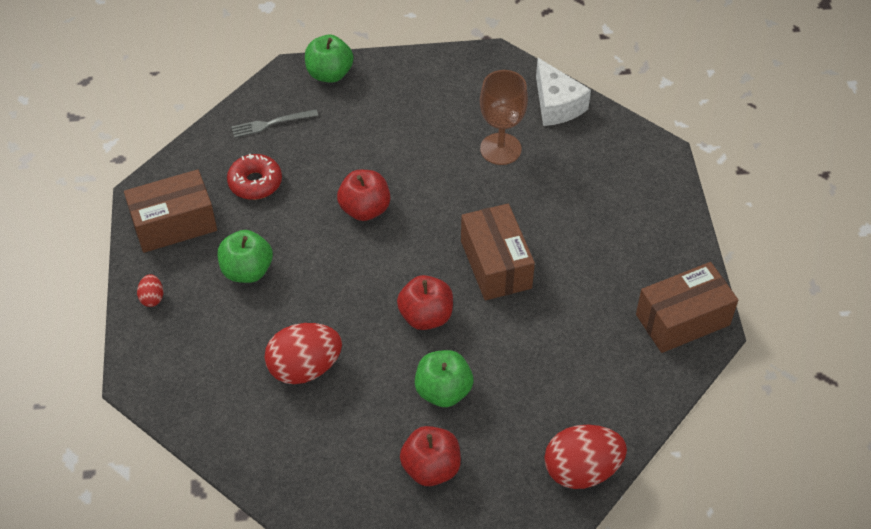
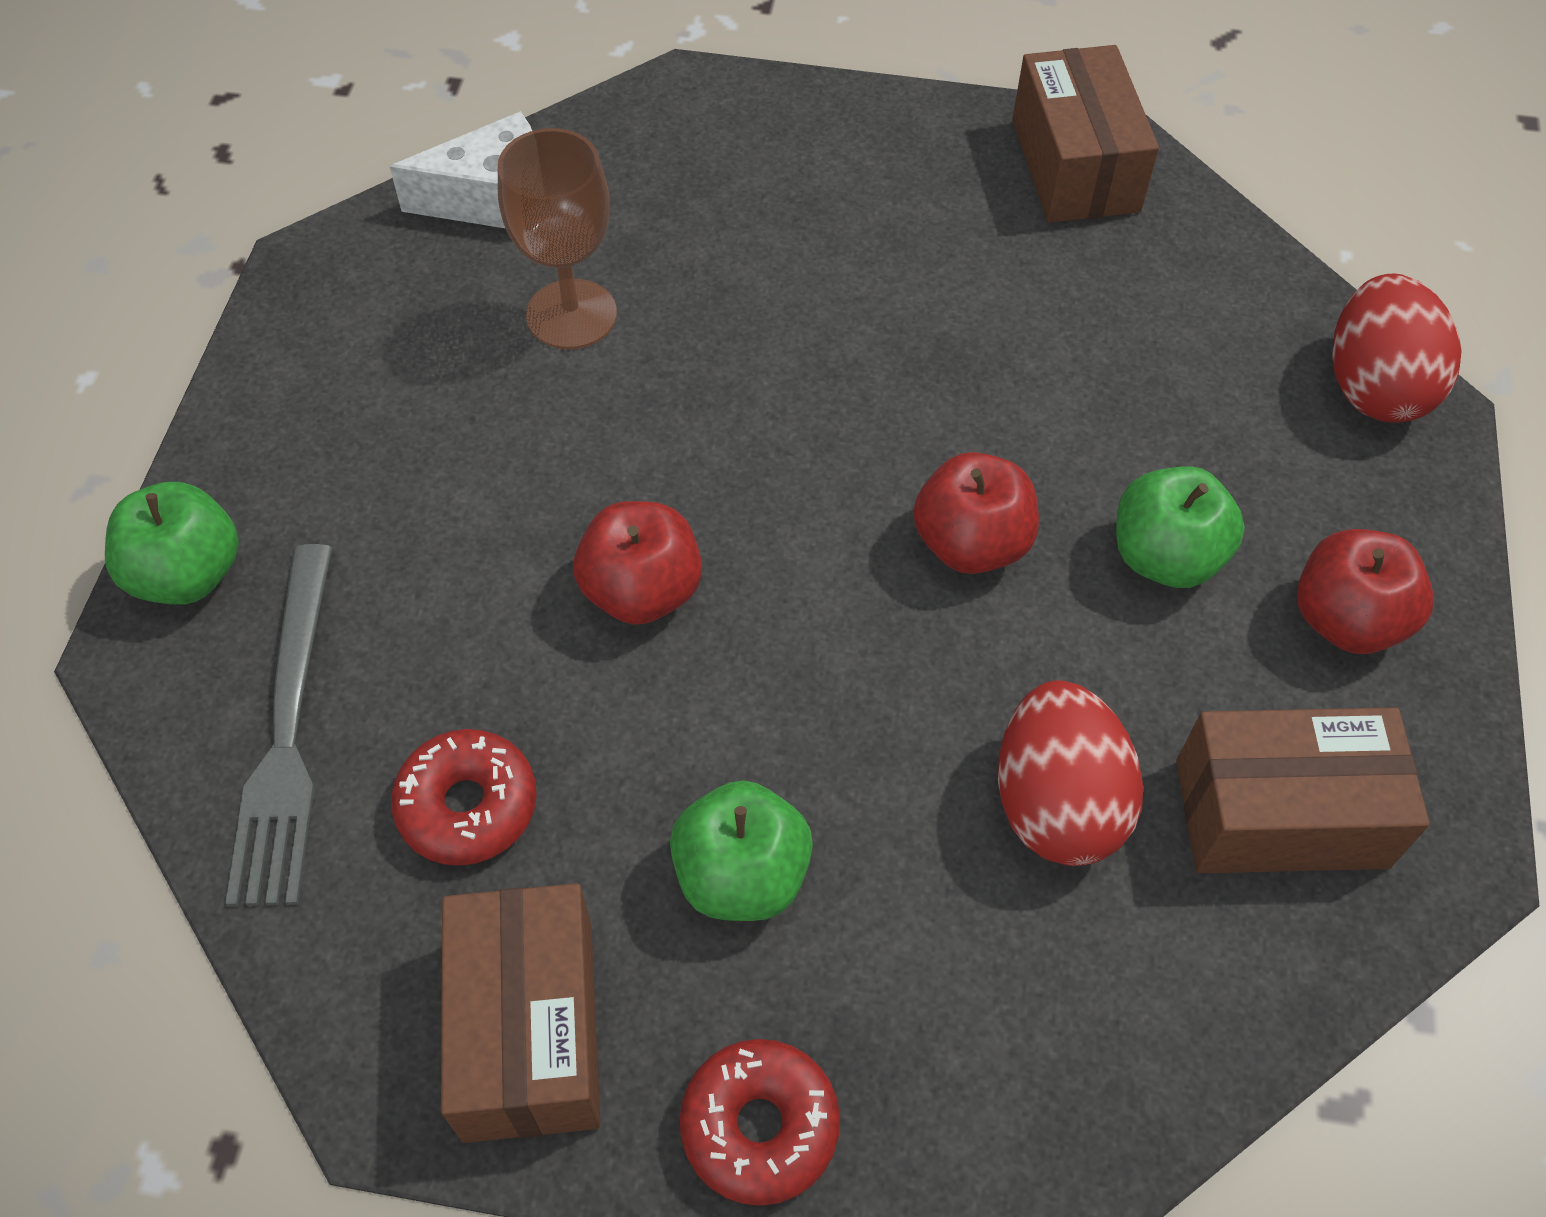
camera: 75 degrees left, 5 degrees up
red egg [137,274,163,307] -> red donut [679,1039,840,1206]
grey fork [231,109,318,138] -> grey fork [225,544,332,906], size x1.75
brown box [461,204,535,300] -> brown box moved to [1176,707,1430,873]

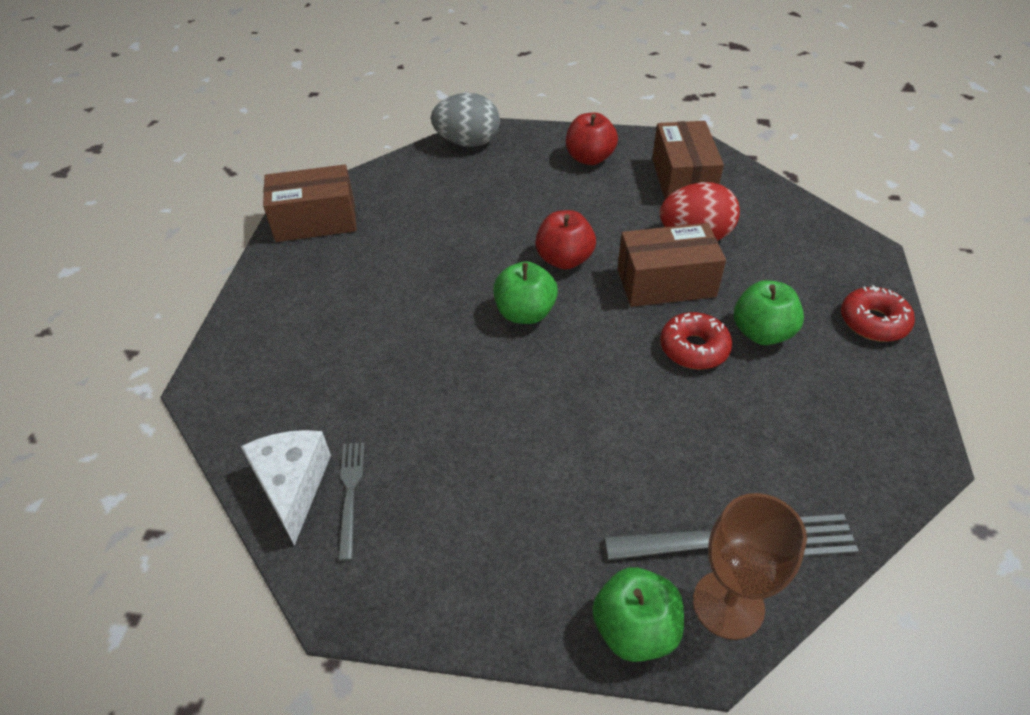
camera: 90 degrees left, 10 degrees down
red donut [391,729,537,866] -> red donut moved to [660,312,732,369]
brown box [441,883,601,1143] -> brown box moved to [618,223,726,307]
brown goblet [498,128,617,350] -> brown goblet moved to [693,493,807,640]
red apple [573,501,702,625] -> none
green apple [1116,466,1245,588] -> green apple moved to [493,261,558,324]
red egg [1332,273,1462,423] -> grey egg [431,93,500,147]
none -> grey fork [338,442,365,561]

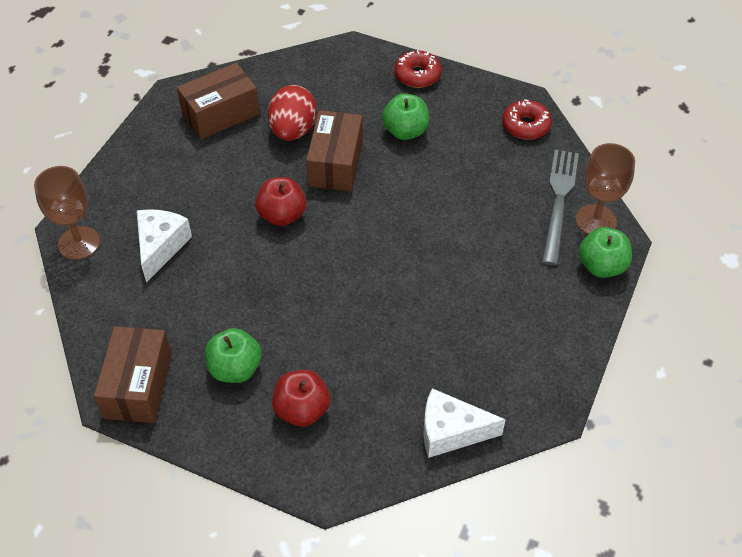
camera: 75 degrees left, 5 degrees up
grey fork [338,442,365,561] -> none
grey egg [431,93,500,147] -> brown goblet [34,166,100,260]
green apple [493,261,558,324] -> green apple moved to [205,328,262,383]
red apple [566,113,618,165] -> red apple moved to [272,370,330,427]
brown box [652,121,724,199] -> brown box turned 45 degrees counterclockwise [177,63,260,139]
red donut [660,312,732,369] -> red donut moved to [502,99,552,140]
none -> white cheese [137,209,192,283]

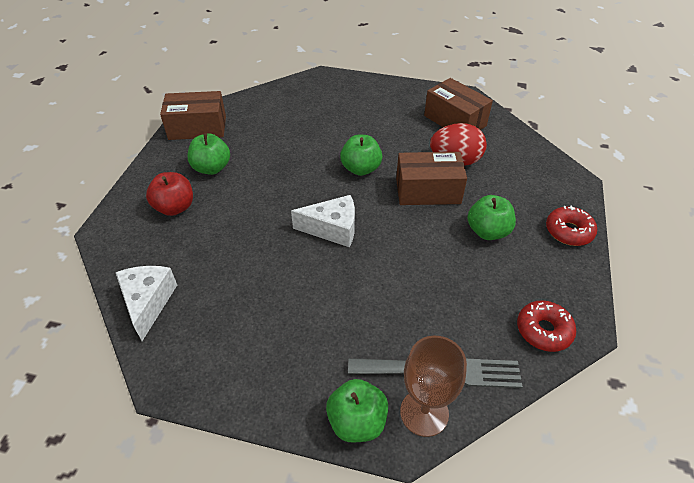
camera: 80 degrees right, 5 degrees down
brown goblet [34,166,100,260] -> none
white cheese [137,209,192,283] -> white cheese moved to [291,195,355,247]
red apple [255,177,306,226] -> green apple [340,135,382,176]

